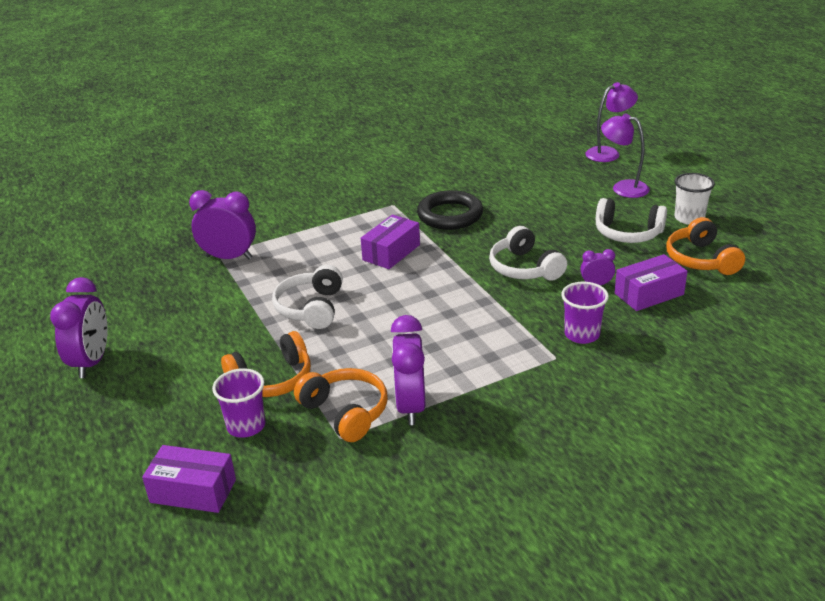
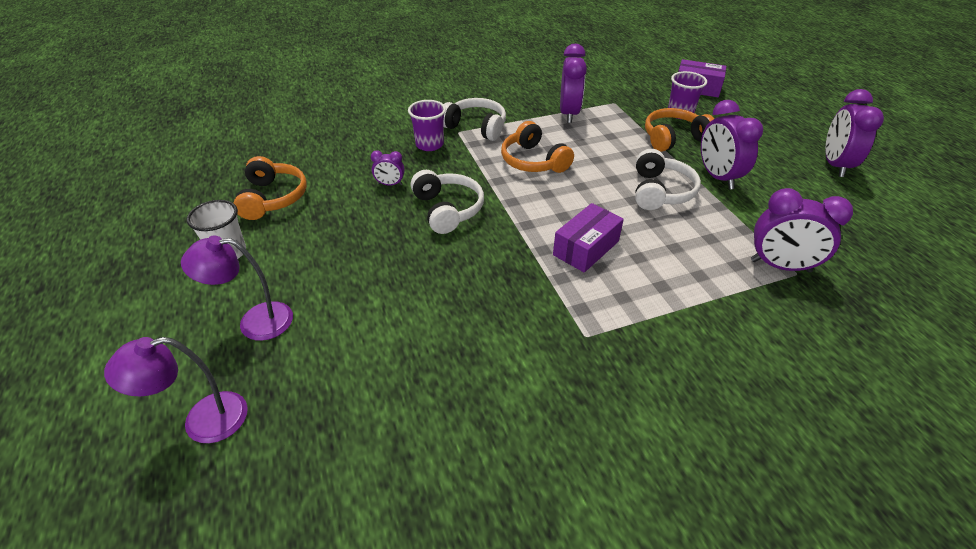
camera: 175 degrees left, 10 degrees up
orange headphones [294,368,388,442] -> orange headphones moved to [501,121,574,173]
black ring [417,190,483,230] -> none
white headphones [596,198,667,243] -> white headphones moved to [444,98,506,141]
purple lamp [601,114,650,198] -> purple lamp turned 135 degrees clockwise [181,236,293,341]
purple box [615,254,688,311] -> none
none -> purple clock [701,100,763,190]

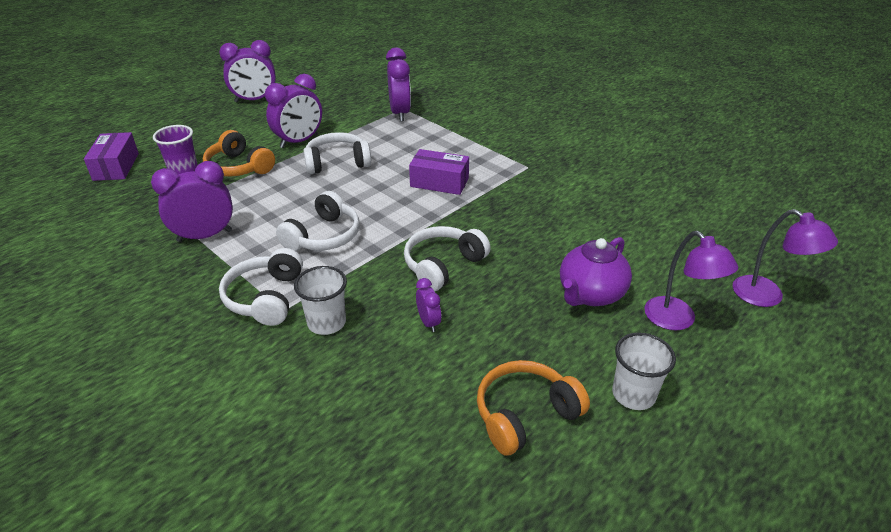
camera: 115 degrees left, 5 degrees down
purple cup [408,100,446,151] -> white cup [294,266,347,335]
orange headphones [501,121,574,173] -> white headphones [276,191,359,251]
none -> purple teapot [560,237,632,306]

